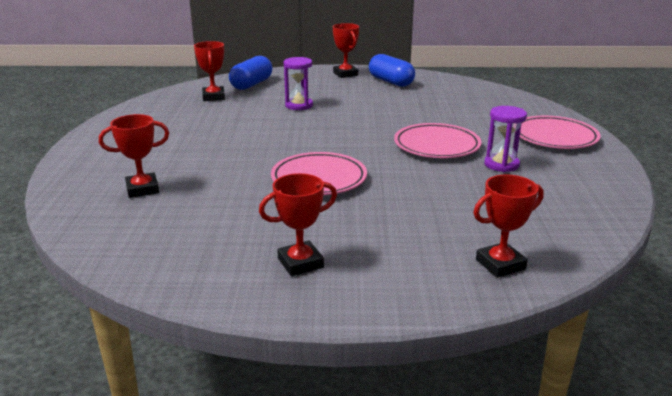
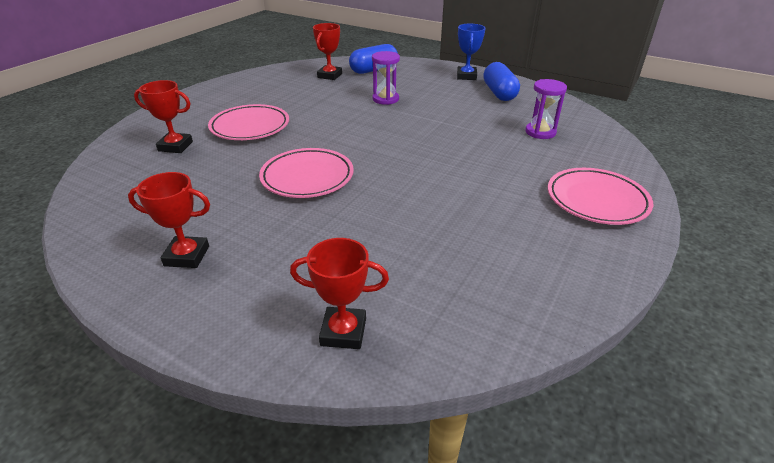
camera: 30 degrees right, 10 degrees up
red trophy [333,23,359,78] -> blue trophy [457,24,485,80]
pink plate [394,123,482,158] -> pink plate moved to [208,104,289,140]
purple hourglass [484,106,527,172] -> purple hourglass moved to [525,79,567,139]

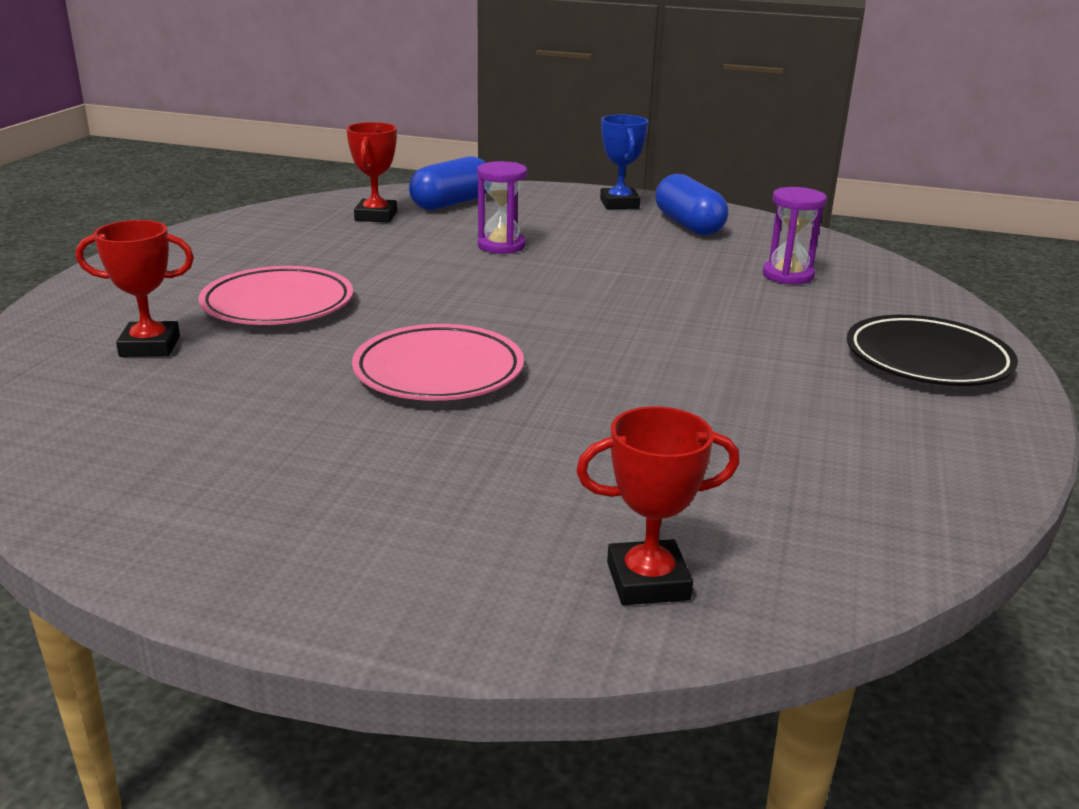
camera: 15 degrees left, 10 degrees down
red trophy [128,172,210,268] -> none
pink plate [548,168,653,225] -> black plate [847,315,1018,386]

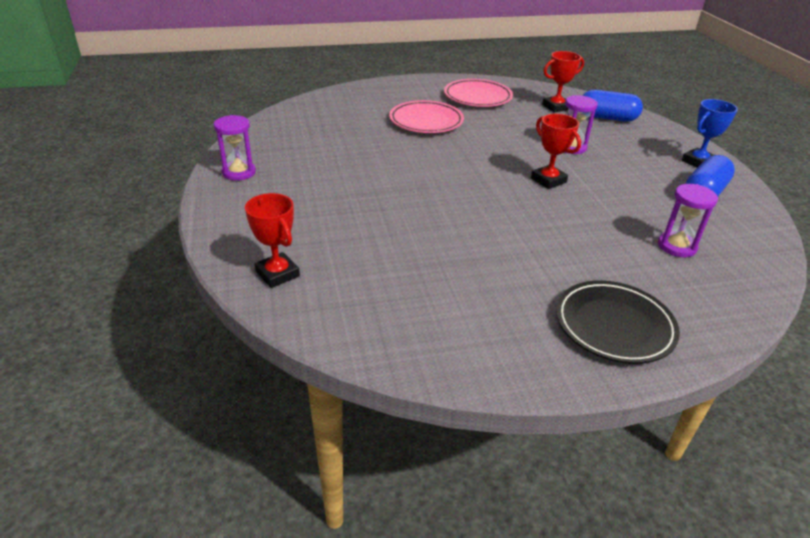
camera: 60 degrees right, 10 degrees up
red trophy [76,220,194,357] -> red trophy moved to [531,114,581,189]
pink plate [352,324,524,401] -> pink plate moved to [444,79,513,107]
none -> purple hourglass [214,115,256,181]

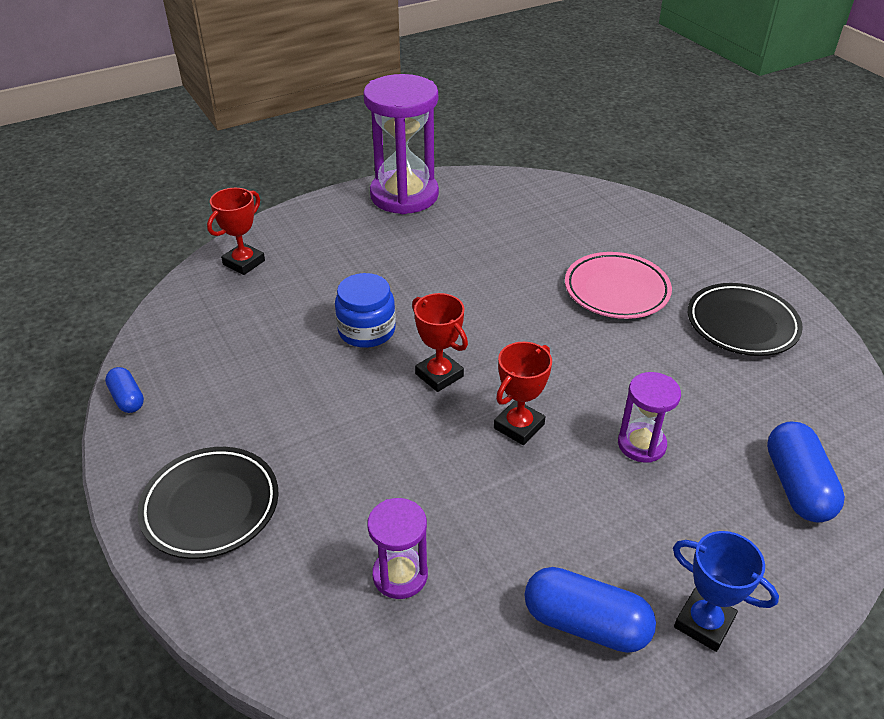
camera: 75 degrees right, 5 degrees up
purple hourglass [214,115,256,181] -> purple hourglass [363,74,439,214], size x1.98
pink plate [444,79,513,107] -> black plate [688,283,803,356]
red trophy [542,51,584,113] -> red trophy moved to [412,293,468,392]
none -> blue capsule [105,367,144,413]
none -> blue jar [335,273,396,348]

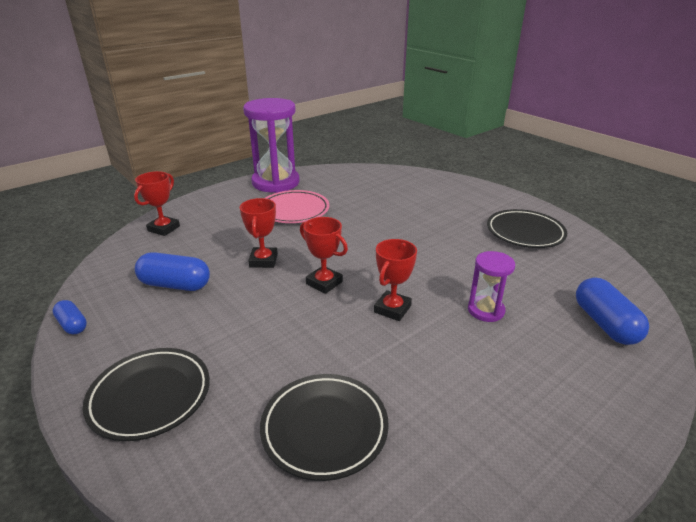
camera: 10 degrees left, 10 degrees down
blue jar [335,273,396,348] -> red trophy [240,198,278,268]
purple hourglass [367,498,428,599] -> black plate [260,374,389,481]
blue capsule [524,567,656,653] -> blue capsule moved to [135,252,210,291]
pink plate [565,252,672,319] -> pink plate moved to [265,190,329,223]
blue trophy [673,531,779,652] -> none

